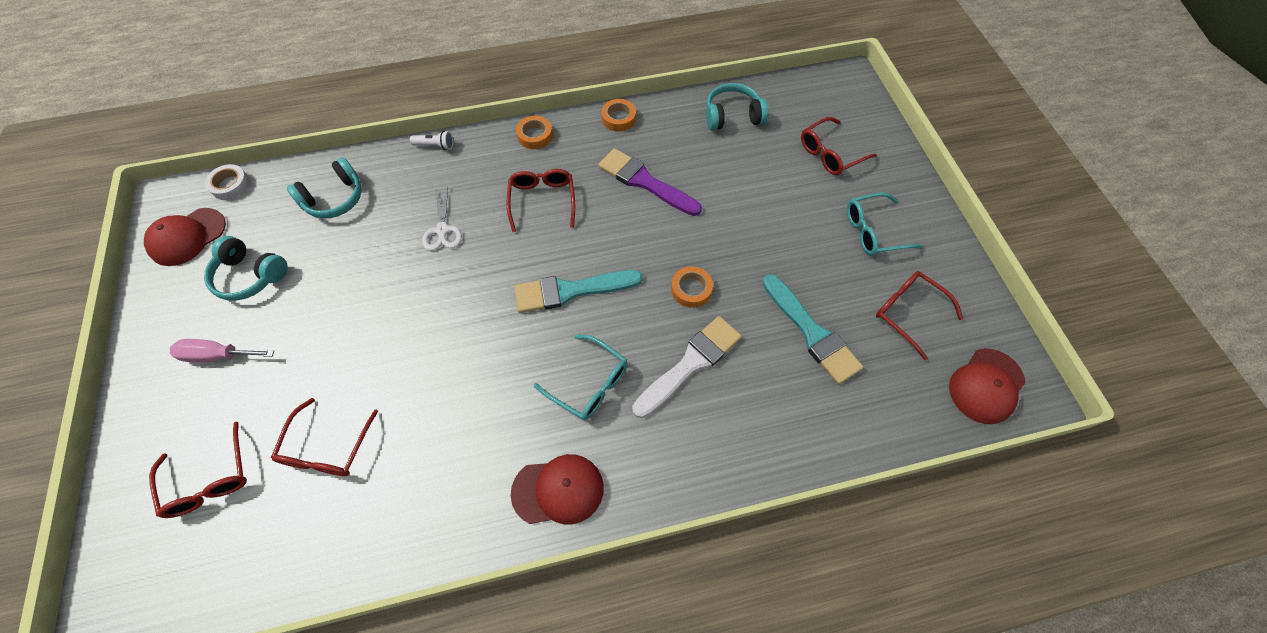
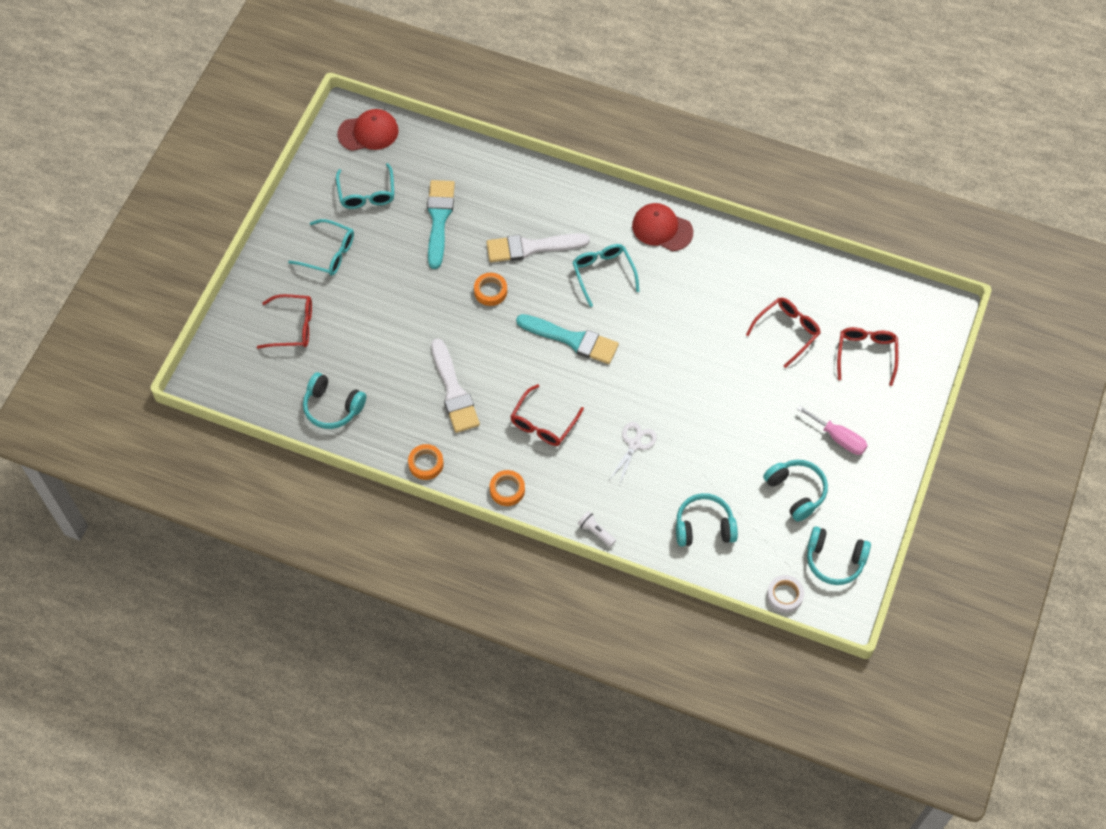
camera: 145 degrees left, 0 degrees up
red cap [144,208,226,266] -> turquoise headphones [807,526,871,585]
purple brush [598,148,702,216] -> white brush [431,338,480,433]
red glasses [876,271,963,360] -> turquoise glasses [336,163,394,209]

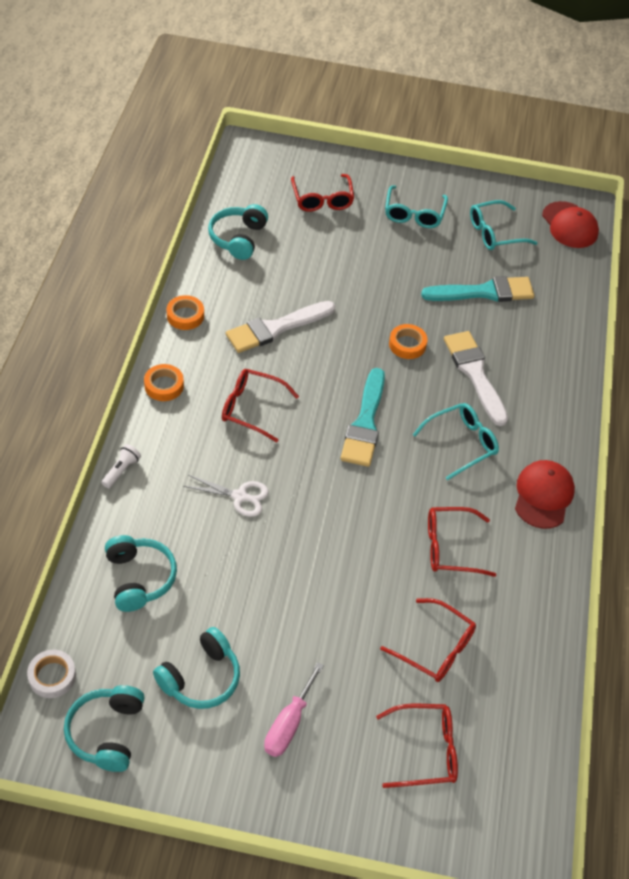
camera: 75 degrees right, 10 degrees down
none -> red glasses [428,507,496,577]

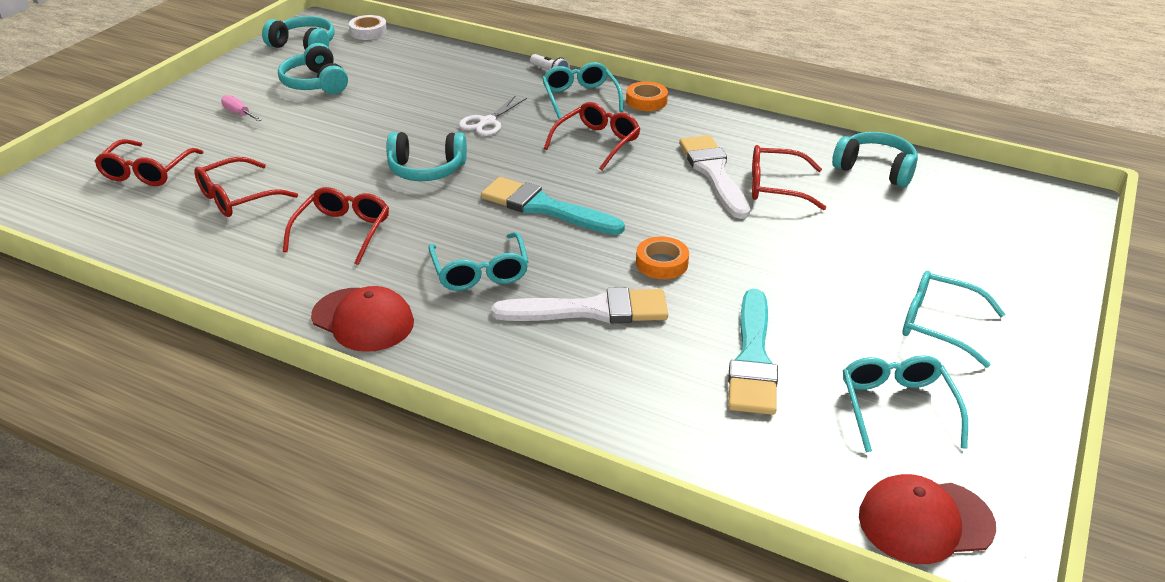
camera: 110 degrees right, 15 degrees down
turquoise headphones [105,535,177,612] -> turquoise headphones moved to [386,132,467,181]
orange tape [167,295,204,330] -> none
pink screwdriver [264,662,324,757] -> pink screwdriver [221,95,262,121], size x0.64
red glasses [291,174,354,212] -> red glasses moved to [752,145,826,210]
none -> turquoise glasses [542,62,624,119]

